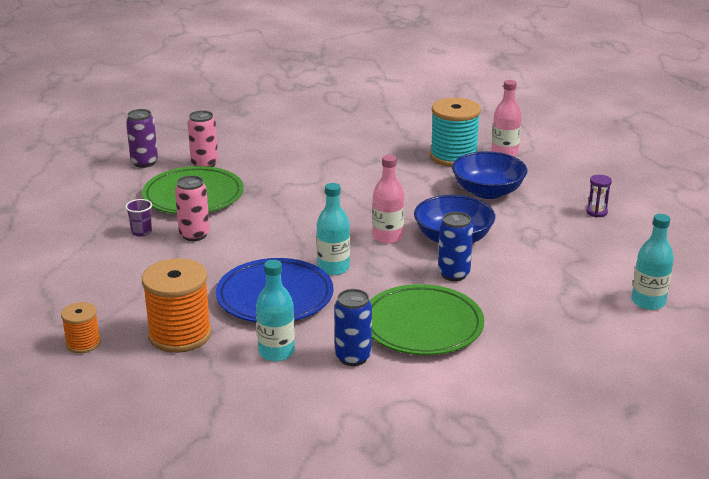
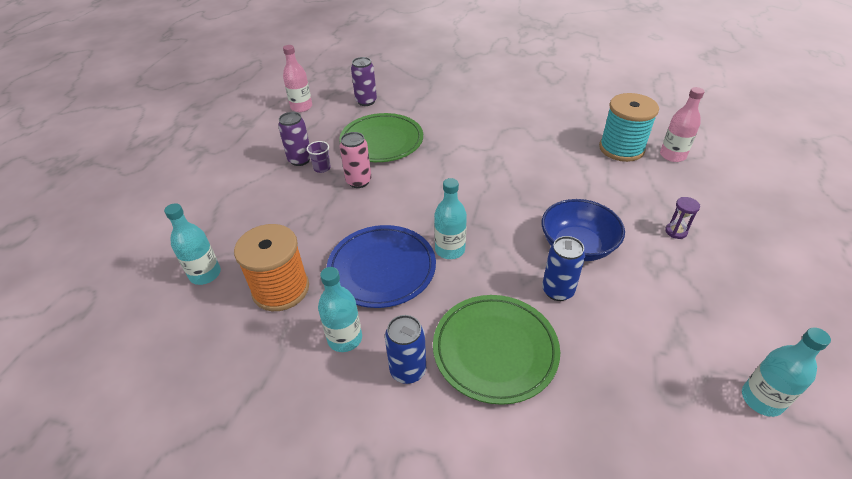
camera: 25 degrees right, 15 degrees up
orange spool [61,302,101,353] -> turquoise bottle [164,203,221,285]
pink can [188,110,218,167] -> none
pink bottle [372,155,404,244] -> pink bottle moved to [283,45,312,112]
blue bowl [452,151,527,199] -> none
purple hourglass [586,175,612,217] -> purple hourglass moved to [665,197,700,239]
none -> purple can [278,112,310,166]

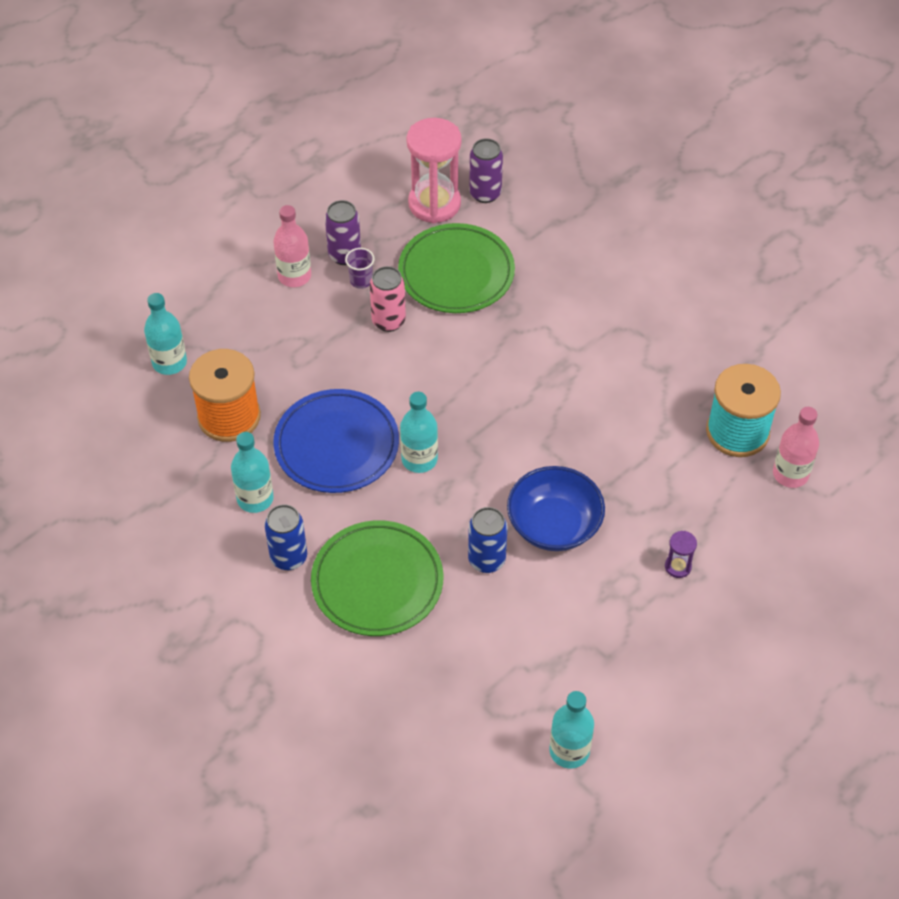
camera: 30 degrees right, 10 degrees up
pink bottle [283,45,312,112] -> pink bottle moved to [273,205,311,287]
none -> pink hourglass [406,118,462,224]

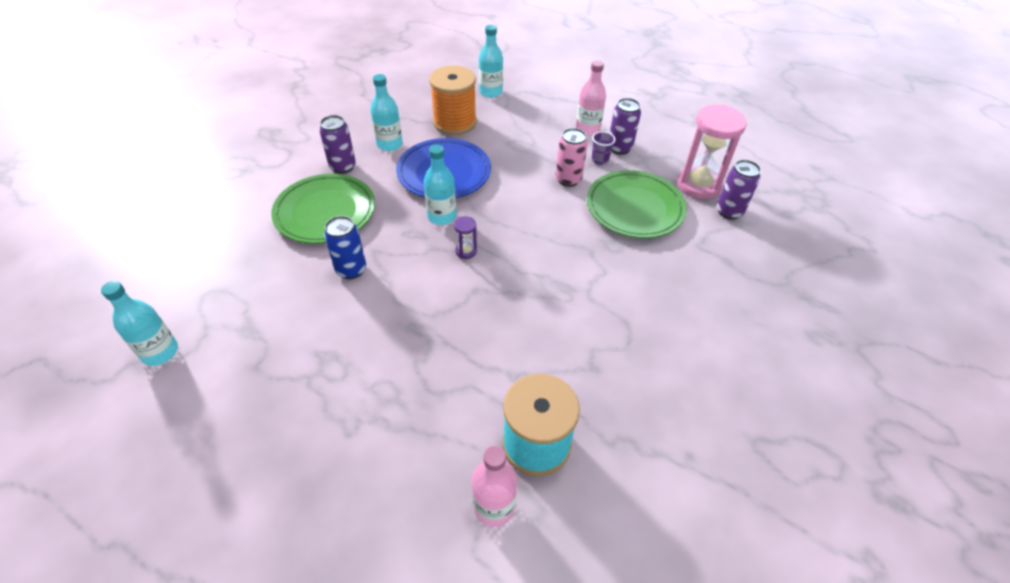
camera: 75 degrees right, 5 degrees down
blue can [265,504,307,570] -> purple can [319,115,356,174]
blue bowl [507,466,605,551] -> none
purple hourglass [665,531,697,578] -> purple hourglass moved to [454,216,477,259]

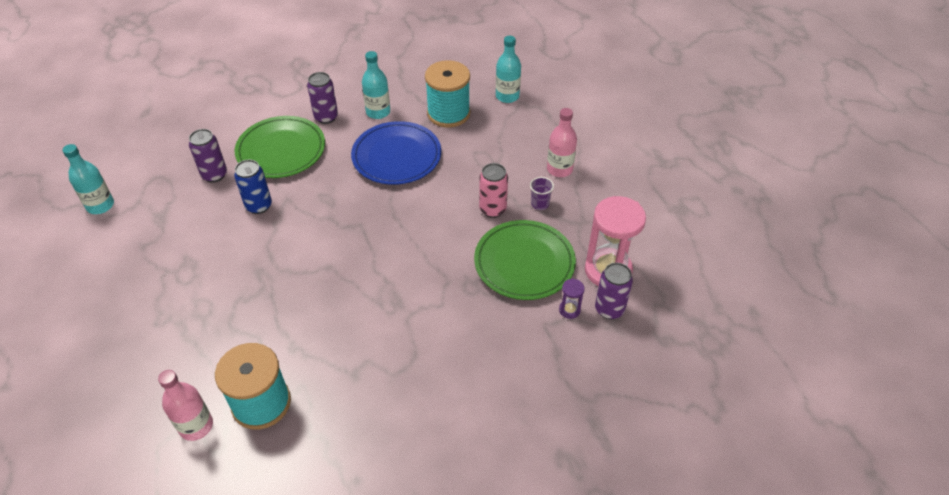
camera: 35 degrees right, 0 degrees up
turquoise bottle [424,145,456,225] -> none
orange spool [429,65,477,135] -> turquoise spool [425,60,470,128]
purple hourglass [454,216,477,259] -> purple hourglass moved to [559,278,585,319]
purple can [610,98,641,155] -> purple can moved to [189,129,227,183]

